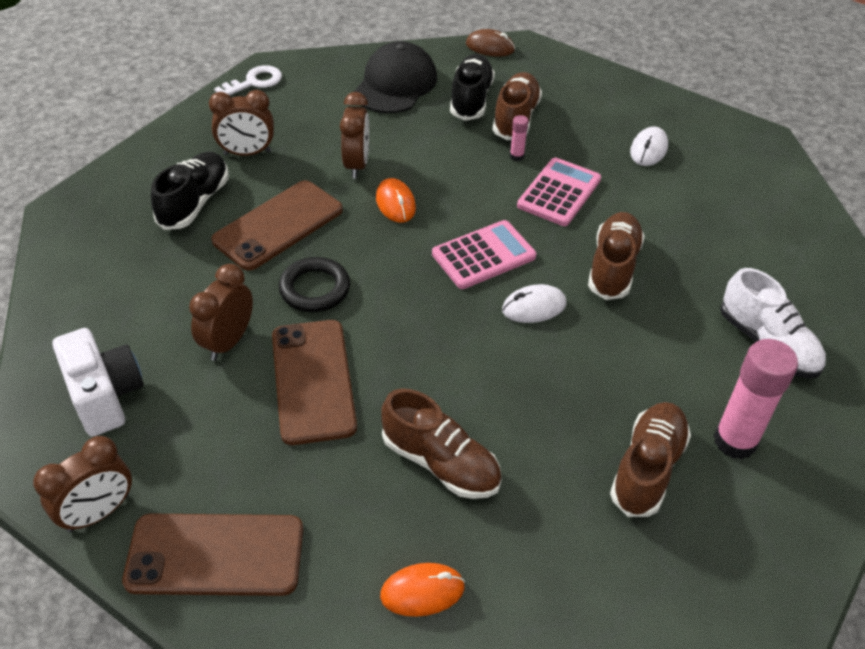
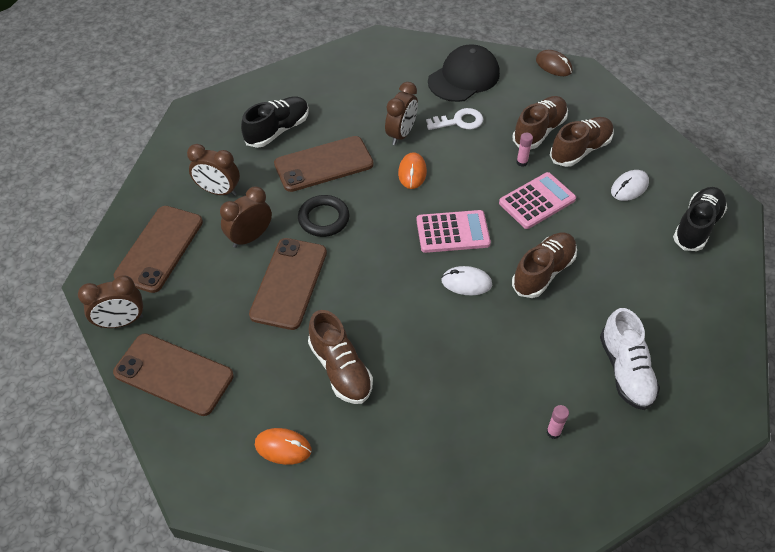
camera: 25 degrees right, 5 degrees up
white camera [53,328,144,437] -> brown phone [114,206,203,293]
brown clock [209,90,274,156] -> brown clock moved to [187,144,240,196]
white key [214,65,282,95] -> white key moved to [426,108,483,130]
black shoe [450,54,495,121] -> black shoe moved to [673,187,727,251]
brown shoe [610,402,691,517] -> brown shoe moved to [550,117,614,167]
pink glue stick [714,339,798,459] -> pink glue stick [547,405,569,439], size x0.44

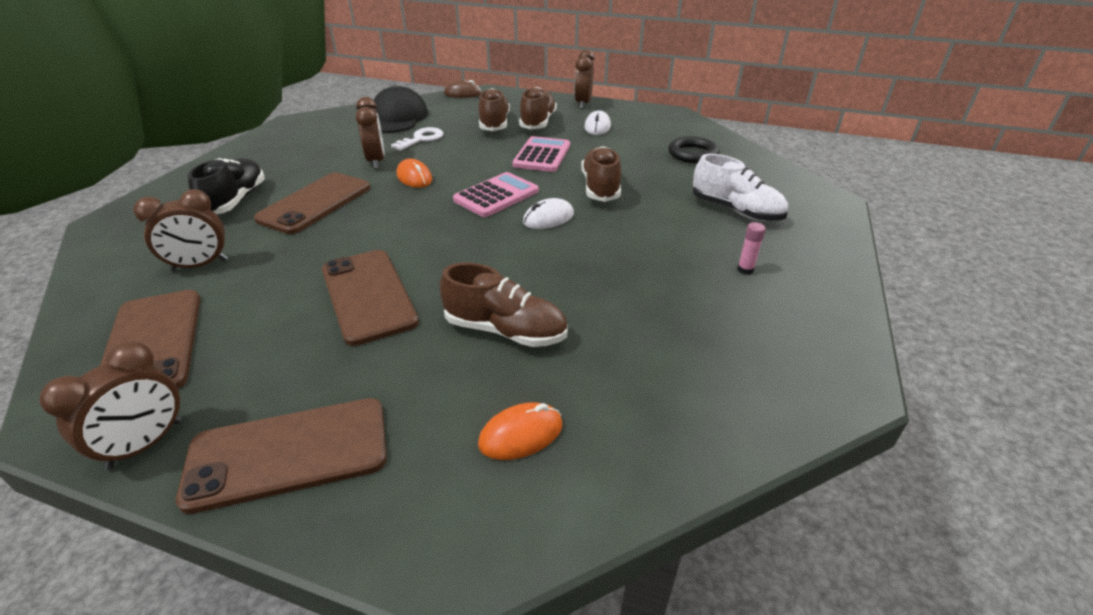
camera: 40 degrees left, 15 degrees down
brown clock [220,187,272,248] -> brown clock moved to [574,49,595,109]
black ring [298,195,349,237] -> black ring moved to [668,136,719,163]
pink glue stick [516,133,533,167] -> none
black shoe [673,187,727,251] -> none

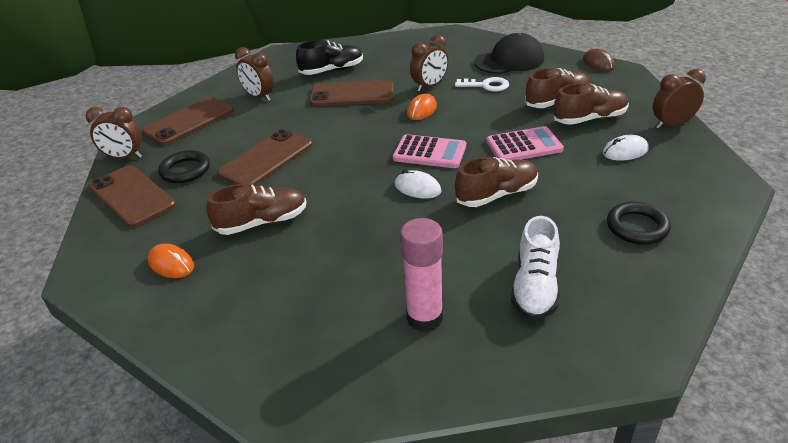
camera: 65 degrees right, 0 degrees up
brown shoe [440,263,567,347] -> brown shoe turned 105 degrees counterclockwise [207,184,307,235]
pink glue stick [737,222,766,275] -> pink glue stick [400,218,443,332], size x2.26
none -> black ring [158,150,210,183]

